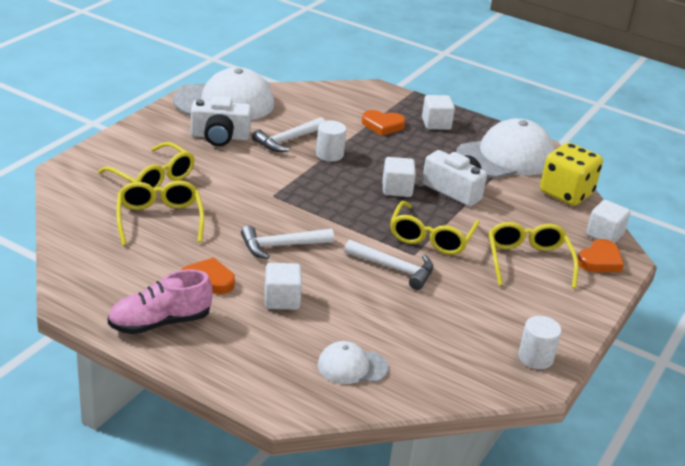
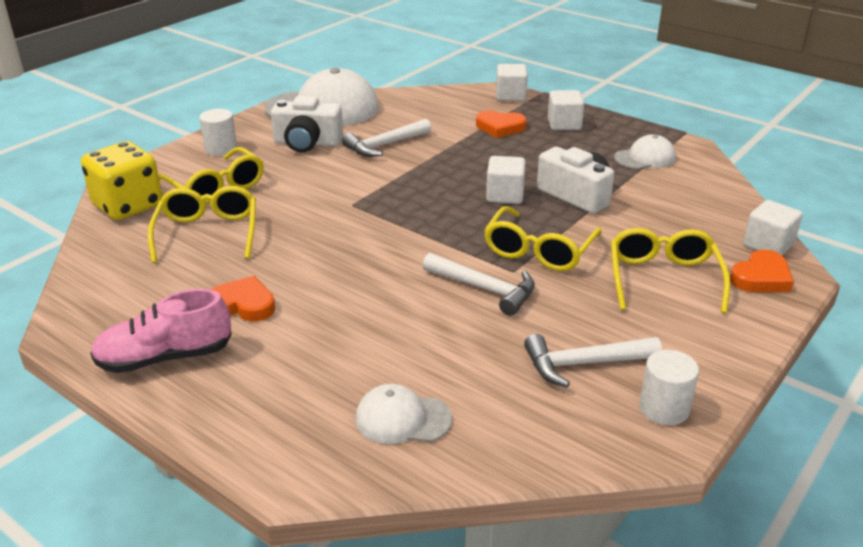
camera: 10 degrees right, 0 degrees up
white hammer [241,226,334,259] -> white hammer moved to [524,334,662,387]
white cube [265,263,302,310] -> white cube moved to [496,64,528,101]
white cylinder [316,120,346,162] -> white cylinder moved to [199,109,237,156]
white cap [456,118,555,178] -> white cap [614,134,676,169], size x0.50
yellow dice [540,142,603,206] -> yellow dice moved to [81,141,163,220]

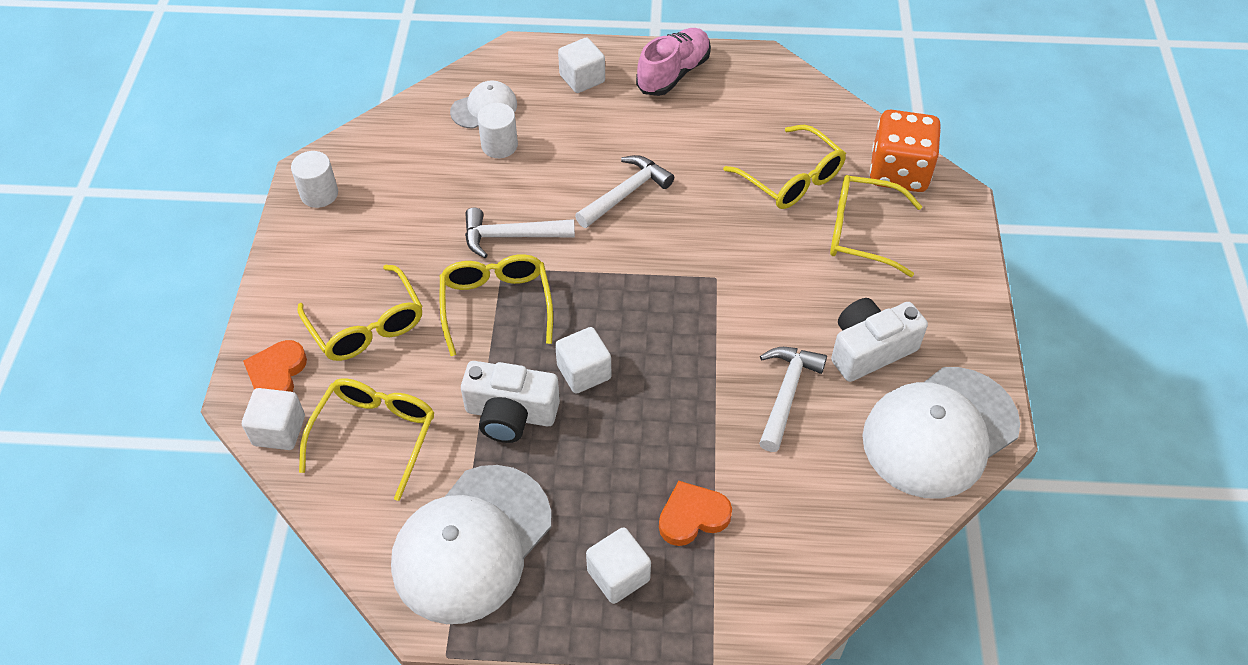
camera: 145 degrees right, 20 degrees up
yellow dice [81,141,163,220] -> orange dice [870,110,941,192]
white cylinder [199,109,237,156] -> white cylinder moved to [477,103,518,158]
orange heart [210,276,275,321] -> none
white cube [496,64,528,101] -> white cube moved to [558,38,605,93]
white hammer [524,334,662,387] -> white hammer moved to [575,155,674,228]
white cap [614,134,676,169] -> white cap [391,465,551,624], size x2.00
none -> yellow glasses [299,378,435,501]

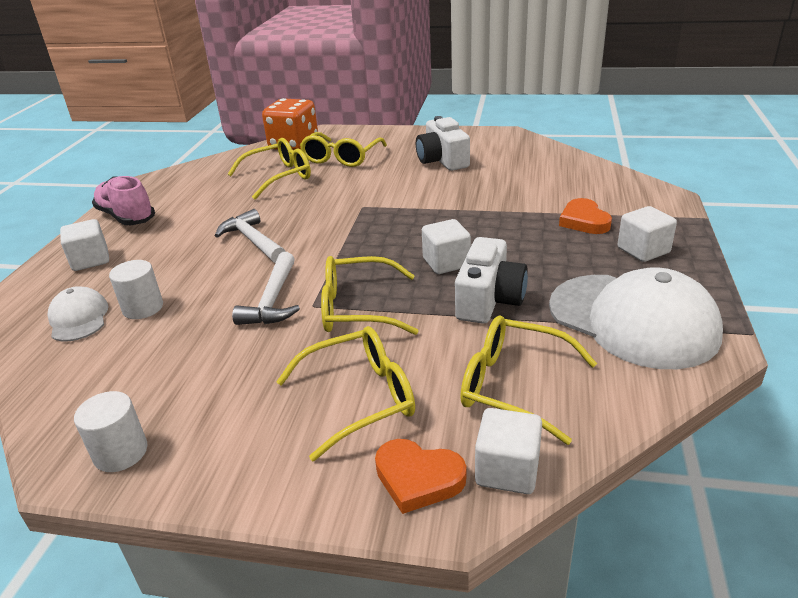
camera: 80 degrees left, 20 degrees down
white hammer [759,347,827,452] -> none
white cap [862,367,1020,499] -> none

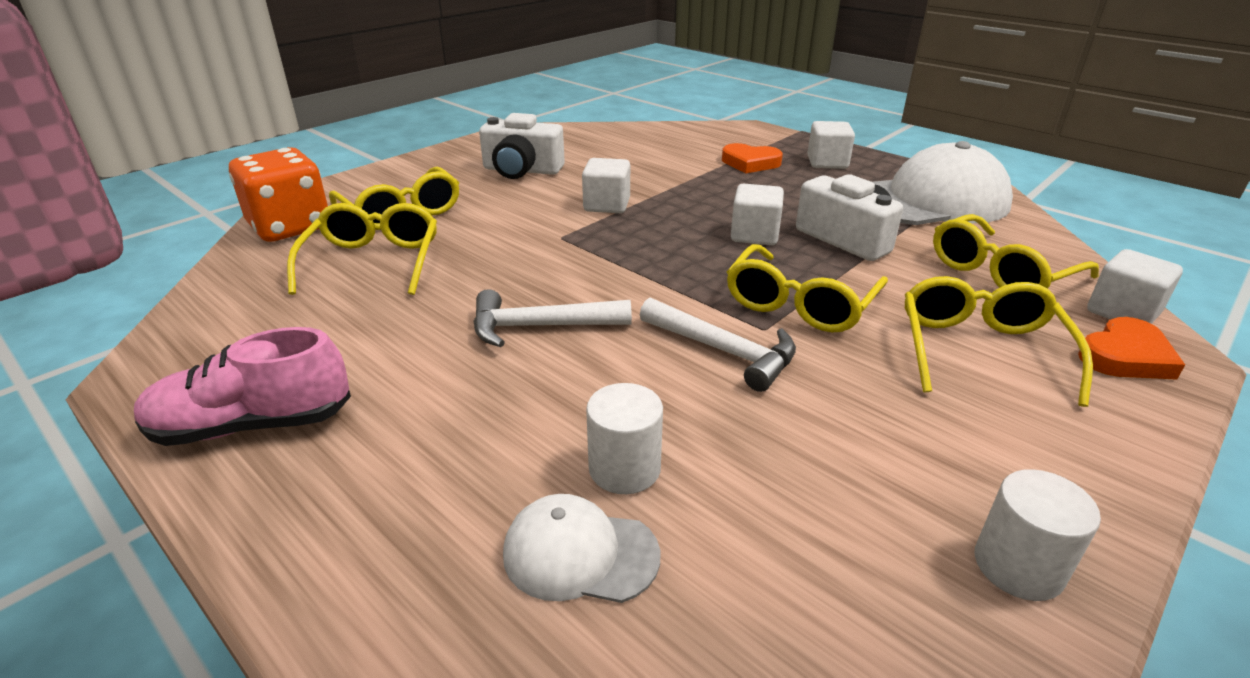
camera: 60 degrees left, 0 degrees up
white cube [60,219,109,271] -> white cube moved to [582,158,630,213]

